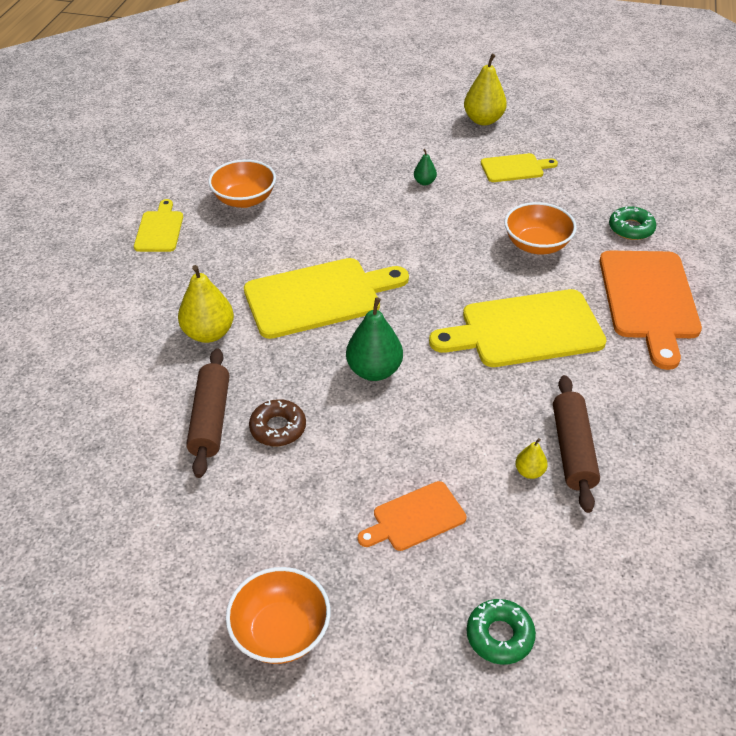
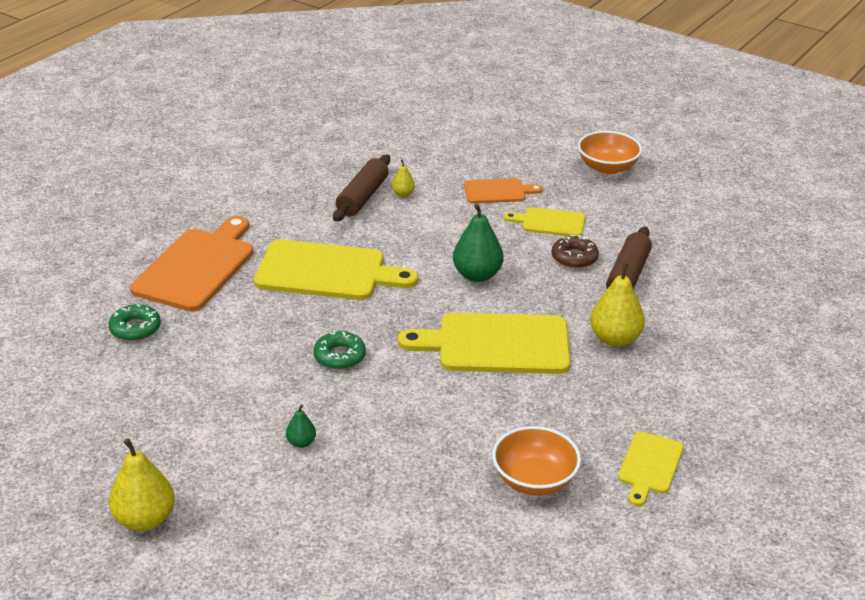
camera: 160 degrees left, 10 degrees down
green donut [466,599,536,665] -> green donut moved to [313,331,366,370]
yellow cutting board [481,153,558,182] -> yellow cutting board moved to [504,207,585,236]
orange bowl [504,202,577,254] -> none

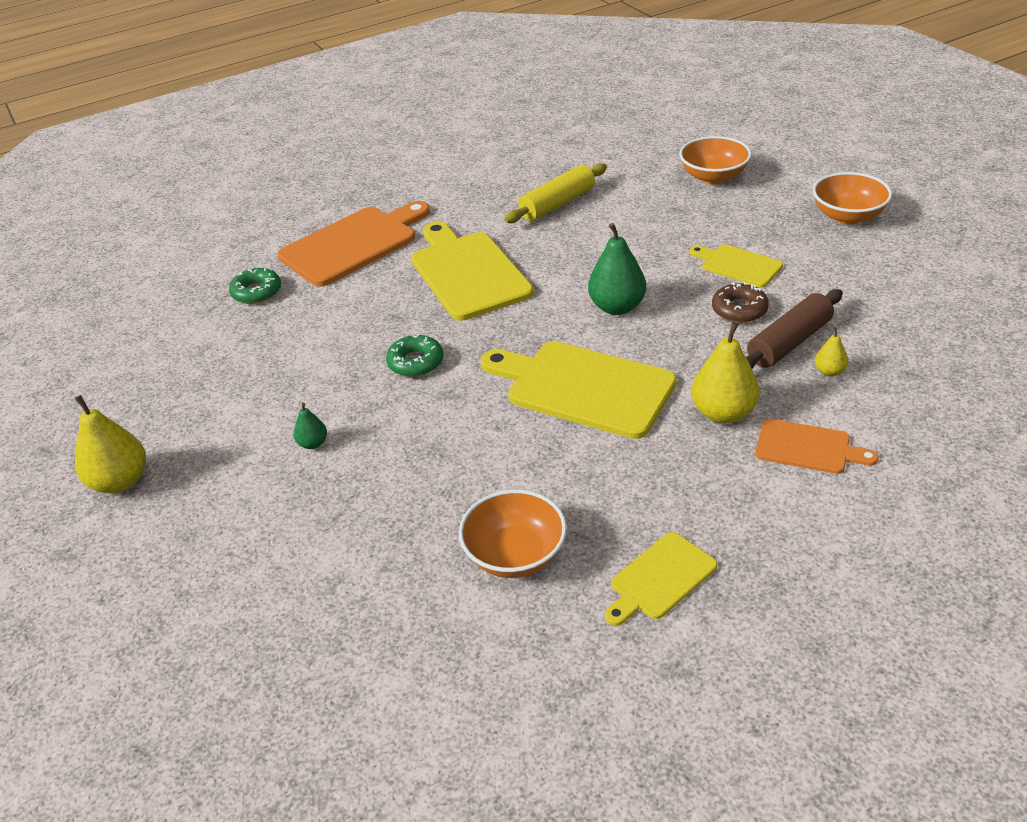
camera: 30 degrees right, 5 degrees up
yellow cutting board [254,240,418,300] -> yellow cutting board turned 150 degrees counterclockwise [411,221,534,321]
brown rolling pin [333,155,390,222] -> yellow rolling pin [504,163,607,223]
yellow pear [392,160,415,197] -> yellow pear moved to [815,327,848,377]
orange cutting board [464,178,543,203] -> orange cutting board moved to [755,419,879,474]
none -> orange bowl [679,136,752,184]

